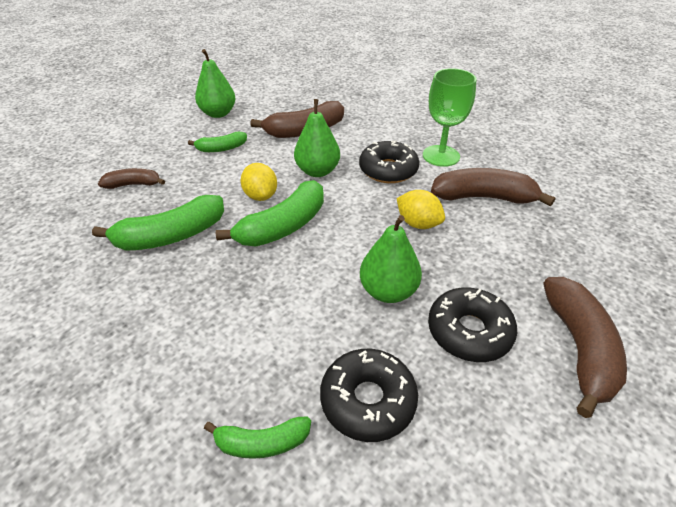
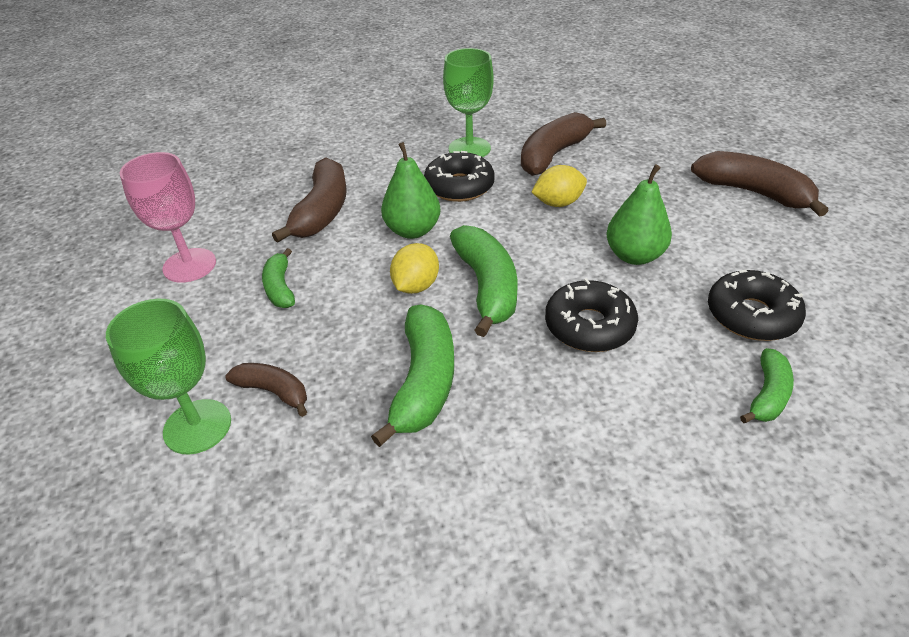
camera: 55 degrees left, 0 degrees up
brown banana [98,168,165,189] -> brown banana turned 90 degrees clockwise [225,363,307,417]
green banana [188,132,247,152] -> green banana turned 150 degrees clockwise [262,248,295,308]
green pear [195,49,236,118] -> pink goblet [120,152,216,283]
yellow lemon [240,163,277,201] -> yellow lemon turned 75 degrees counterclockwise [390,243,439,294]
black donut [428,287,517,362] -> black donut moved to [545,278,638,352]
none -> green goblet [106,299,231,454]

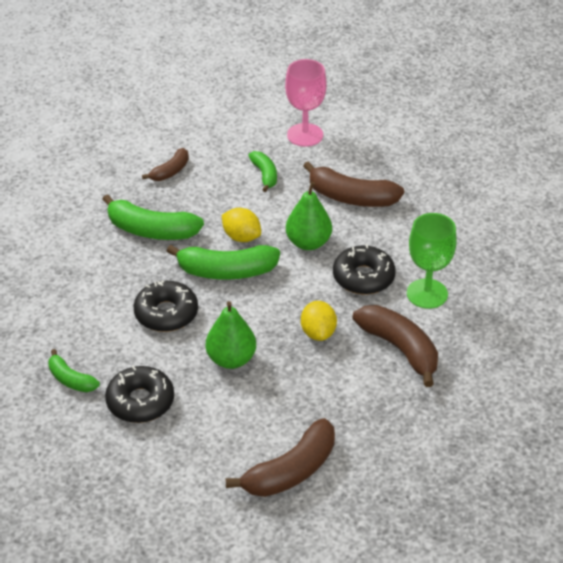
camera: 100 degrees right, 0 degrees up
green goblet [106,299,231,454] -> none
green banana [262,248,295,308] -> green banana turned 75 degrees clockwise [248,151,277,192]

